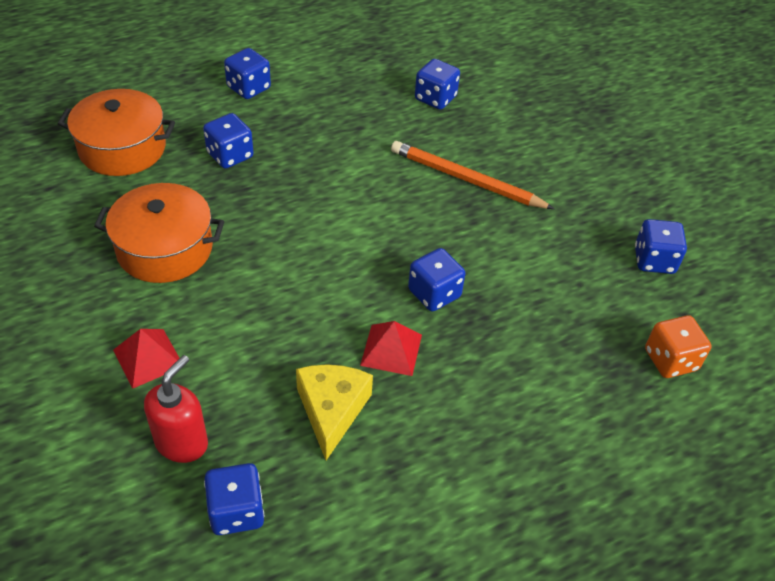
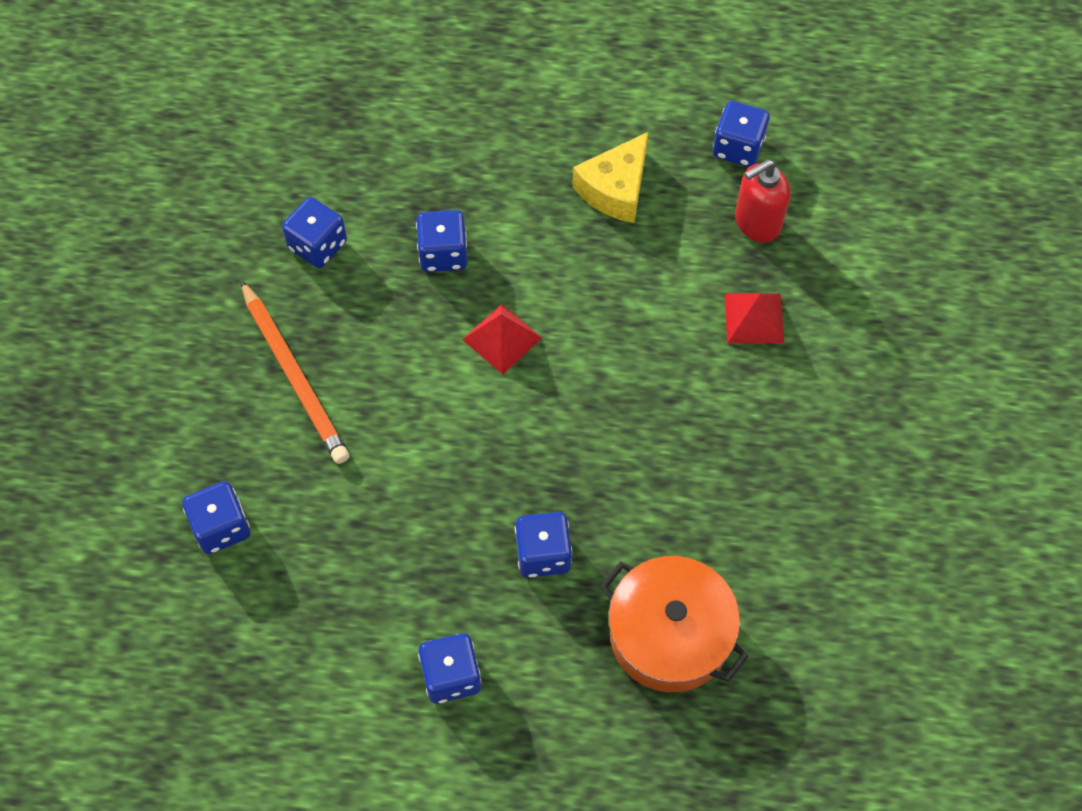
camera: 145 degrees left, 15 degrees up
orange pot [94,183,224,283] -> none
red pyramid [360,321,422,376] -> red pyramid moved to [462,304,542,374]
blue dice [635,219,687,274] -> blue dice moved to [282,197,347,268]
orange dice [645,315,712,378] -> none

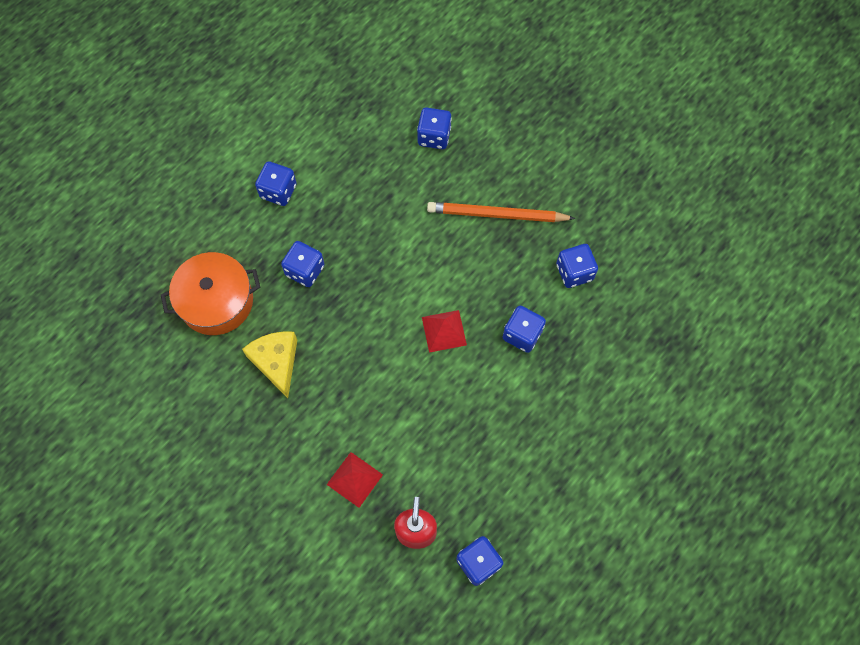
camera: 125 degrees right, 5 degrees up
yellow cheese [572,132,648,223] -> yellow cheese moved to [242,332,297,398]

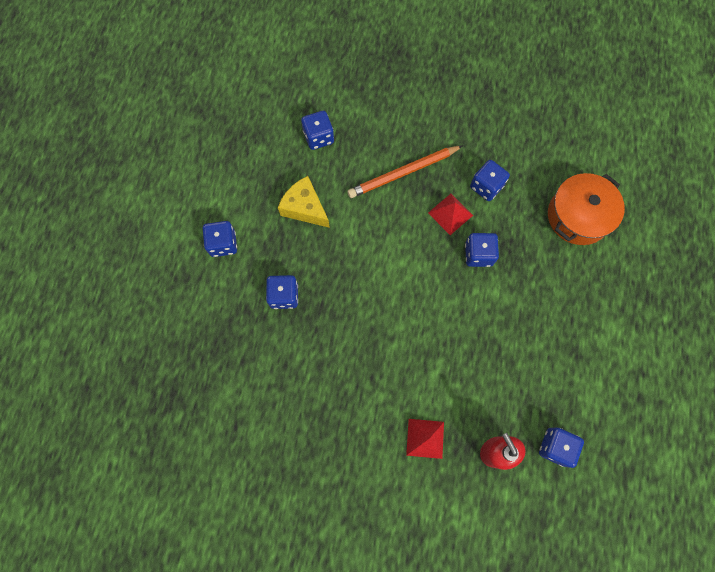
camera: 30 degrees left, 5 degrees up
orange pot [161,252,261,335] -> orange pot moved to [548,173,625,245]
yellow cheese [242,332,297,398] -> yellow cheese moved to [278,176,330,228]
red pyramid [422,310,467,353] -> red pyramid moved to [428,194,473,235]

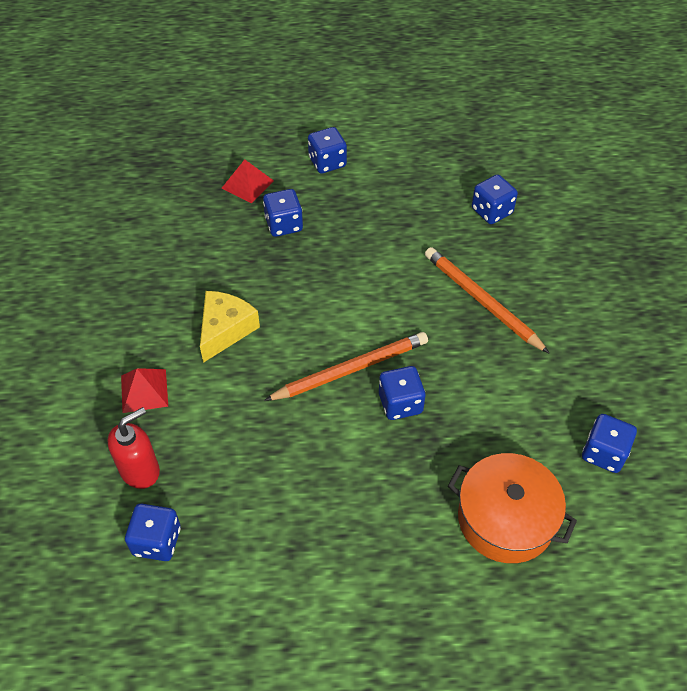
camera: 75 degrees right, 20 degrees down
yellow cheese [278,176,330,228] -> yellow cheese moved to [200,291,260,363]
red pyramid [428,194,473,235] -> red pyramid moved to [221,159,274,204]
blue dice [470,160,510,201] -> blue dice moved to [582,414,637,473]
none -> orange pencil [264,332,428,401]

